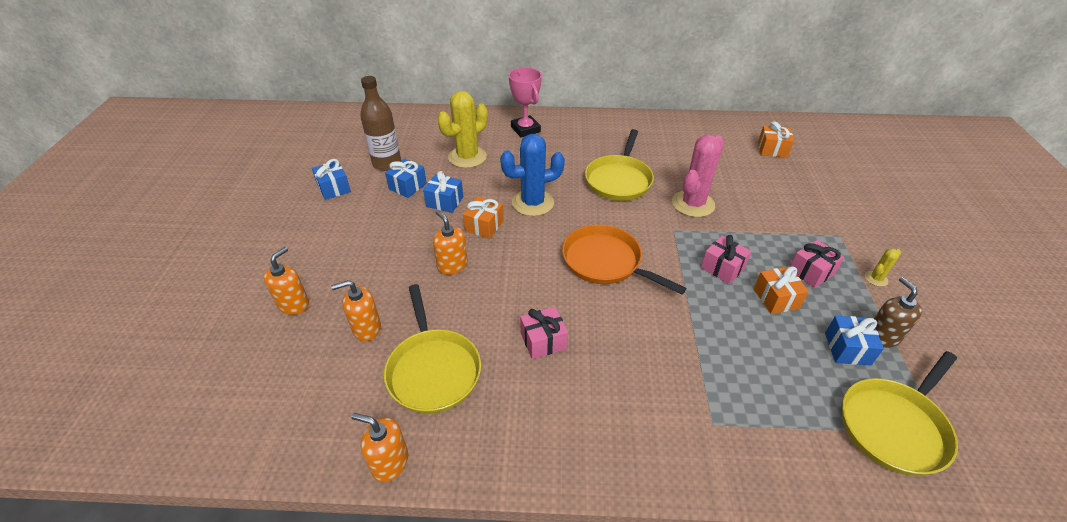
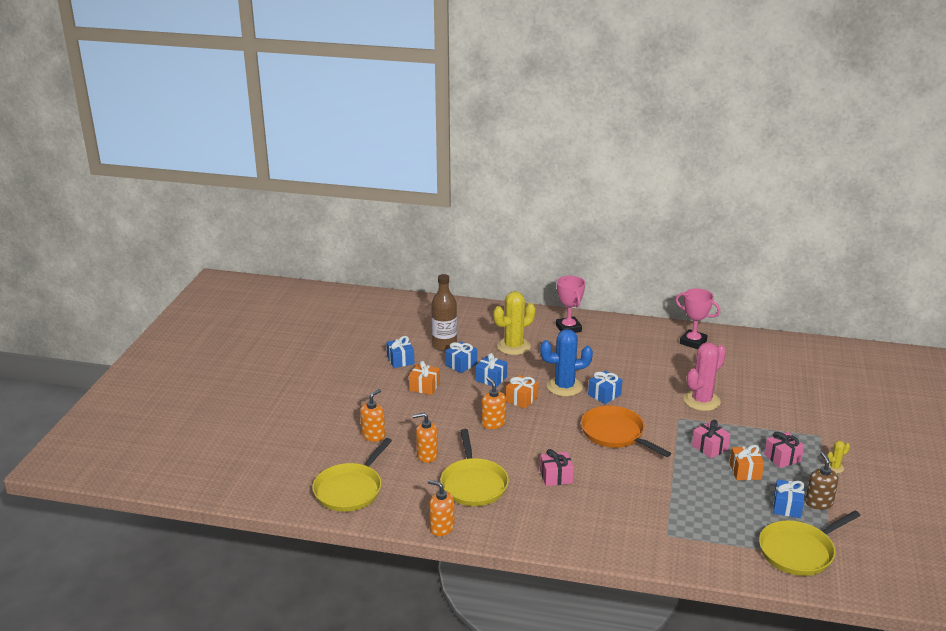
camera: 10 degrees right, 15 degrees down
yellow pan [585,129,654,201] -> yellow pan moved to [312,438,392,512]
orange gift [758,121,794,158] -> orange gift moved to [409,361,440,395]
none -> blue gift [588,371,622,404]
none -> pink trophy [675,288,720,349]

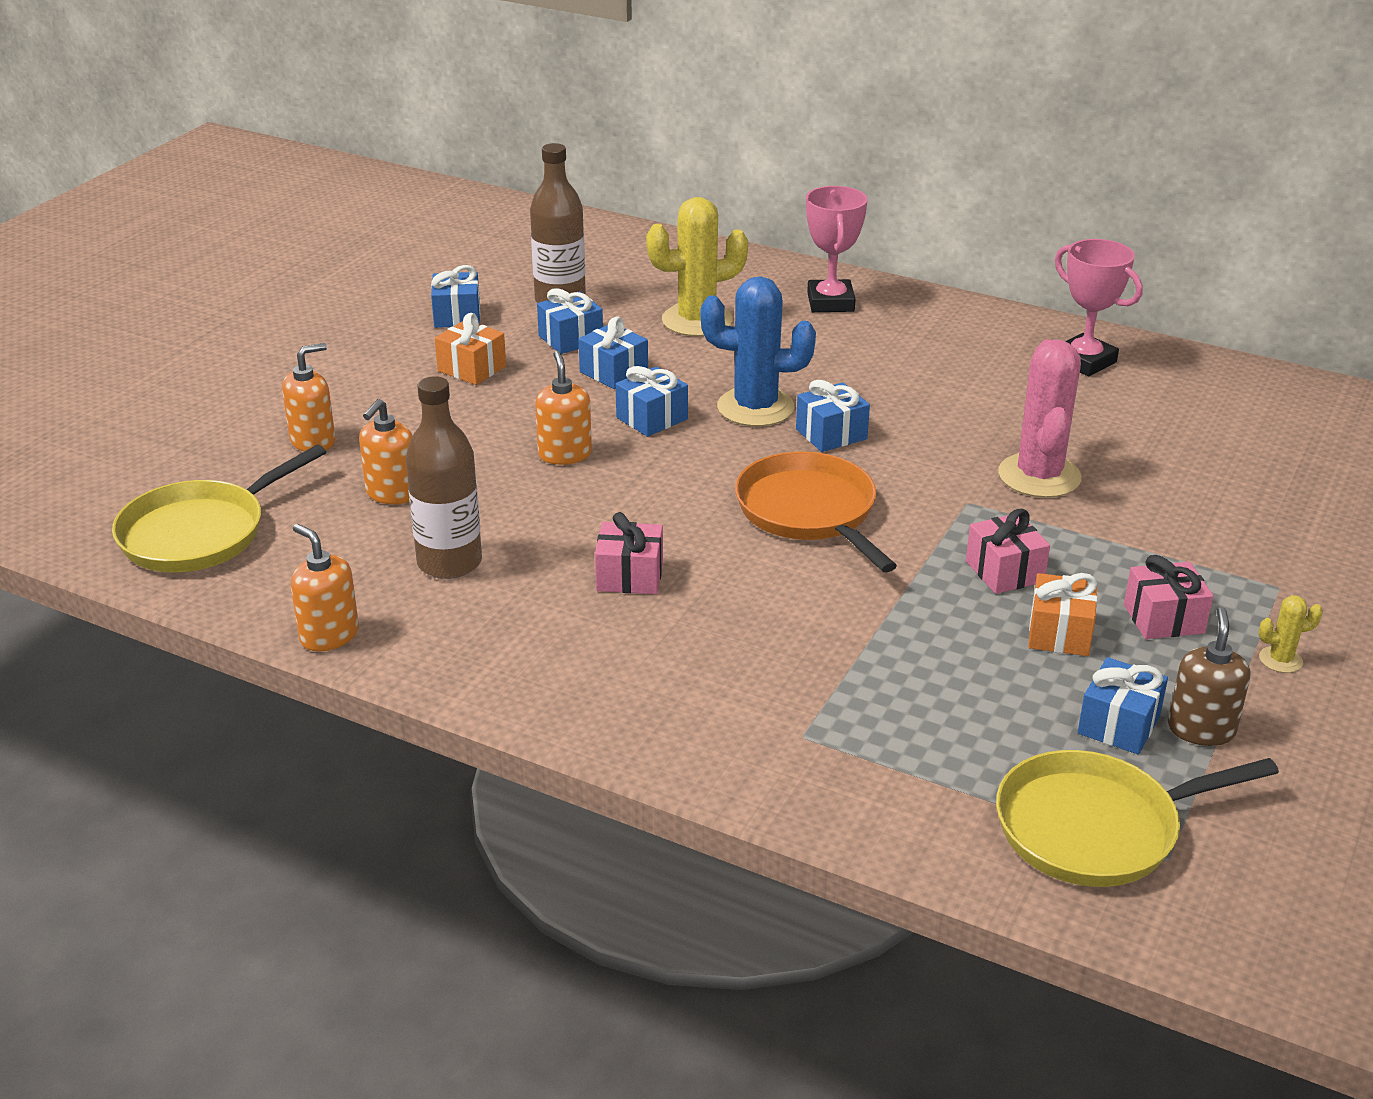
camera: 15 degrees right, 5 degrees up
orange soap dispenser [413,413,438,463] -> orange soap dispenser turned 75 degrees counterclockwise [359,399,412,504]
yellow pan [440,429,509,506] -> brown bottle [406,376,482,579]
orange gift [506,375,539,409] -> blue gift [616,366,688,437]
pink cactus [684,342,726,411] -> pink cactus turned 60 degrees counterclockwise [998,339,1082,498]

